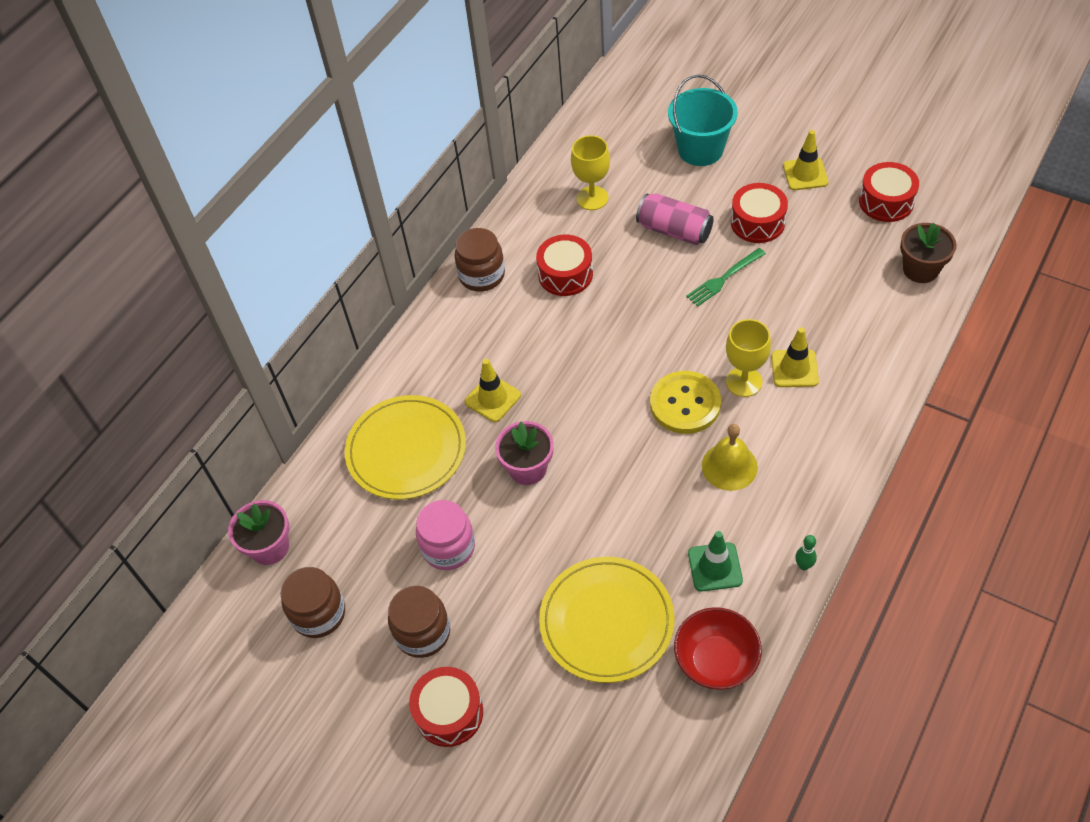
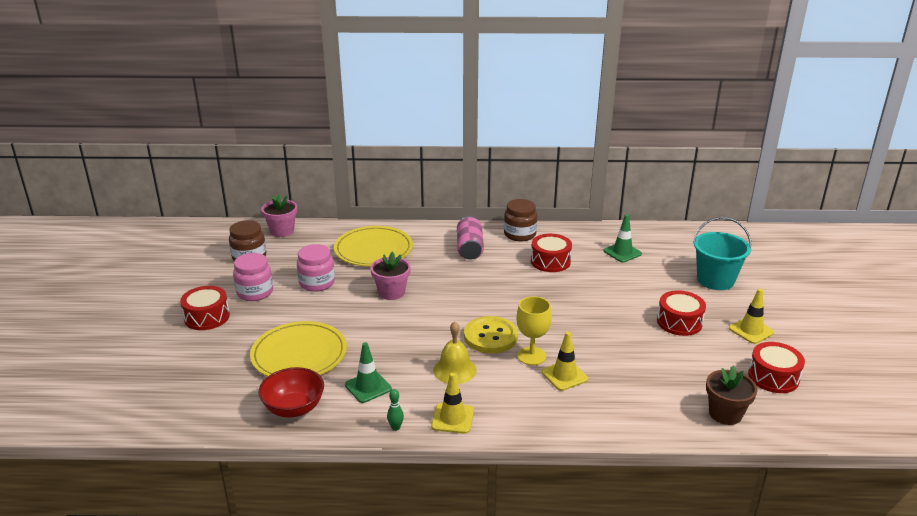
camera: 55 degrees right, 25 degrees down
brown jar [388,586,450,658] -> pink jar [233,253,273,301]
yellow traffic cone [465,359,521,422] -> yellow traffic cone moved to [431,373,474,434]
yellow goblet [571,135,610,210] -> green traffic cone [604,214,642,263]
pink can [636,193,714,245] -> pink can moved to [457,216,484,260]
green fork [686,248,766,307] -> none

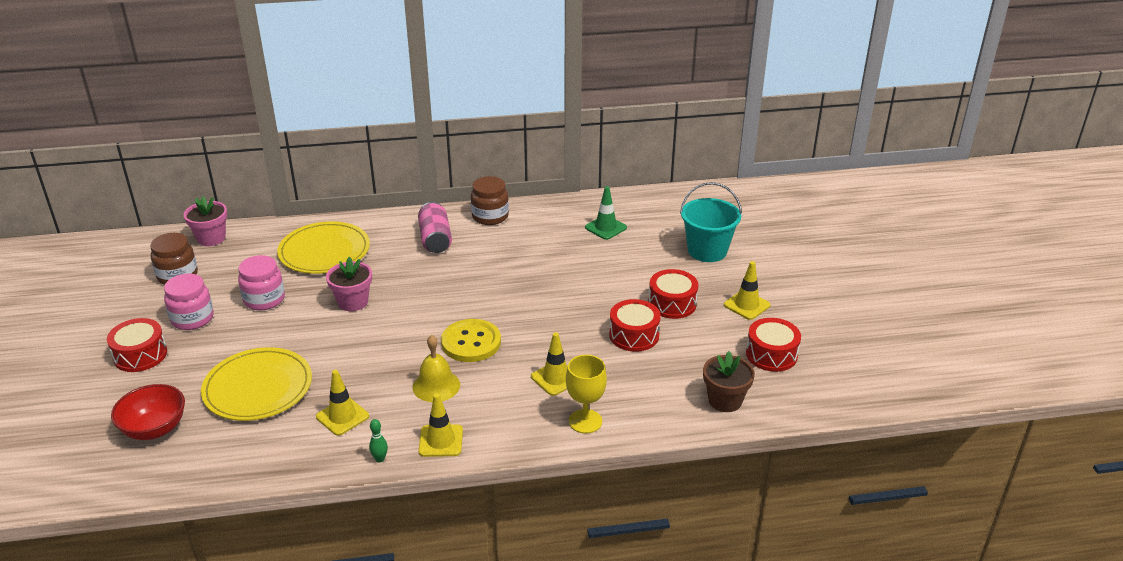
camera: 10 degrees left, 5 degrees up
red bowl [258,367,324,418] -> red bowl moved to [111,384,185,440]
green traffic cone [345,342,392,403] -> yellow traffic cone [316,370,369,436]
yellow goblet [517,296,552,365] -> yellow goblet moved to [566,355,607,433]
red drum [531,234,572,272] -> red drum moved to [609,299,661,352]

